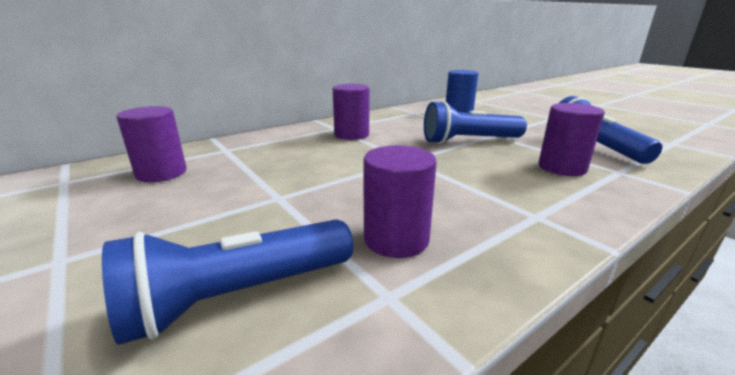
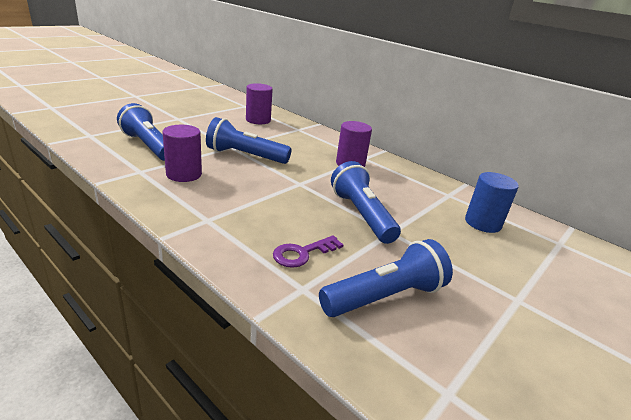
camera: 75 degrees right, 5 degrees up
purple cylinder [539,103,605,176] -> purple key [273,235,344,268]
none -> blue flashlight [206,117,291,164]

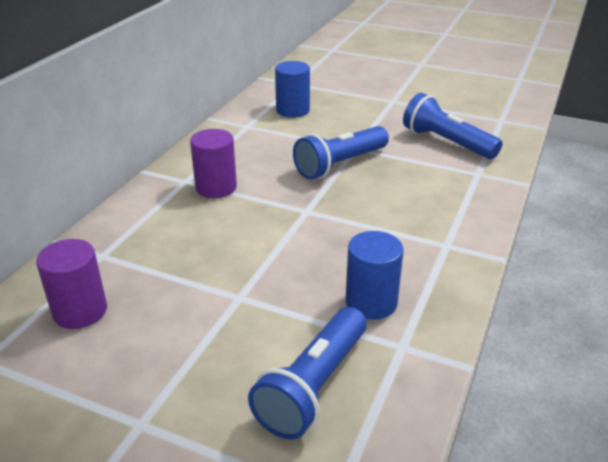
camera: 105 degrees left, 5 degrees up
purple cylinder [162,125,202,182] -> blue cylinder [346,231,404,320]
blue flashlight [206,117,291,164] -> none
purple key [273,235,344,268] -> none

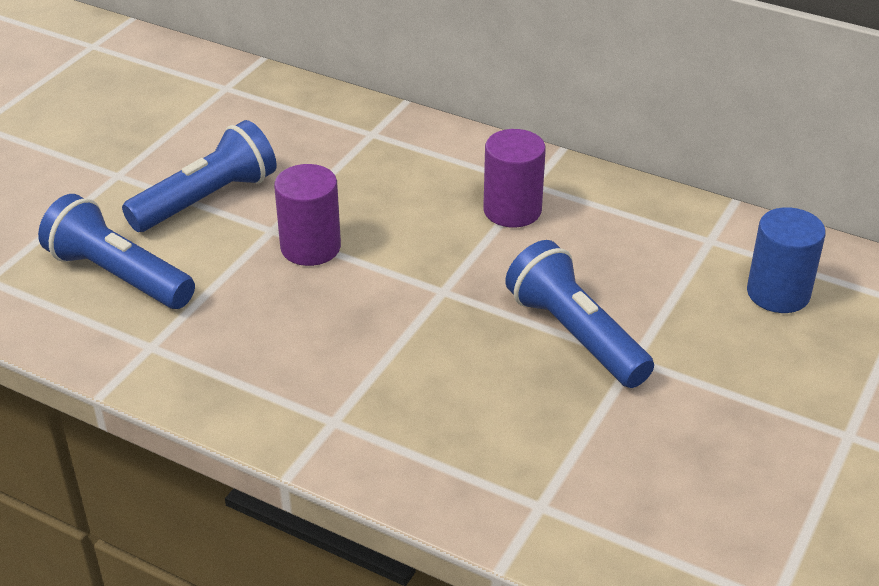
camera: 95 degrees right, 5 degrees up
purple cylinder [36,239,107,329] -> purple cylinder moved to [274,164,341,266]
blue cylinder [346,231,404,320] -> none
blue flashlight [403,93,502,159] -> blue flashlight moved to [122,120,277,232]

